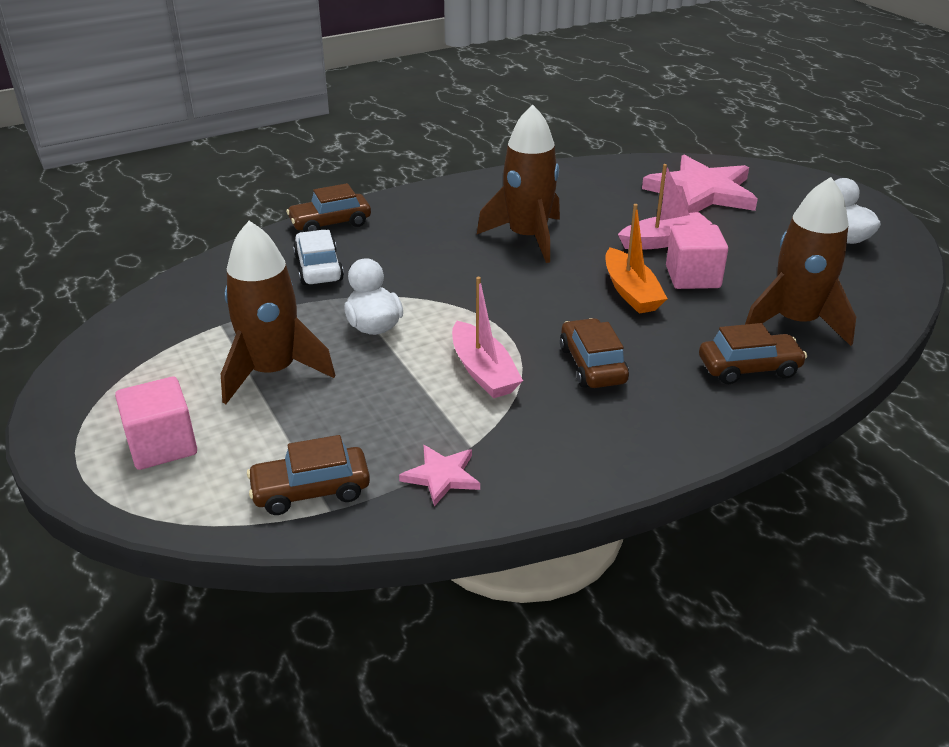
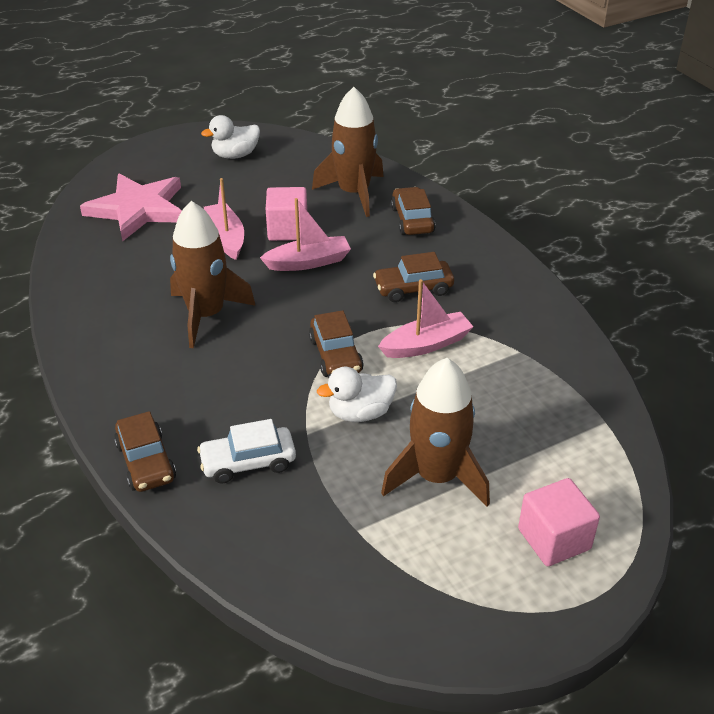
camera: 90 degrees left, 5 degrees up
brown car [247,435,370,515] -> brown car moved to [309,310,364,377]
pink star [399,445,480,506] -> none
orange boat [605,204,668,313] -> pink boat [260,198,351,271]

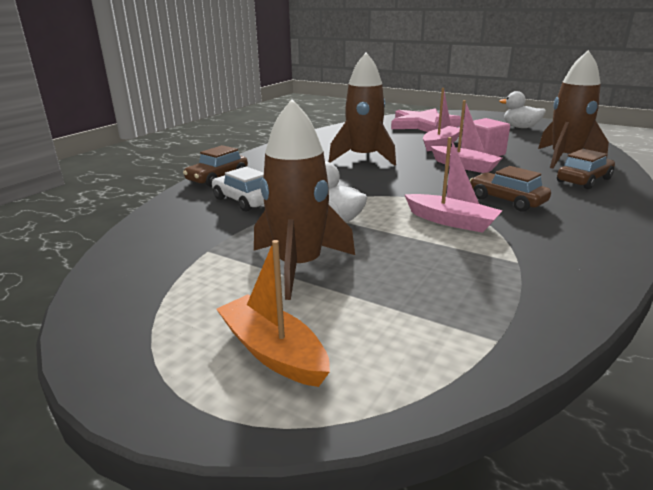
camera: 60 degrees right, 15 degrees down
brown car [309,310,364,377] -> none
pink cube [518,478,600,566] -> orange boat [216,240,330,387]

